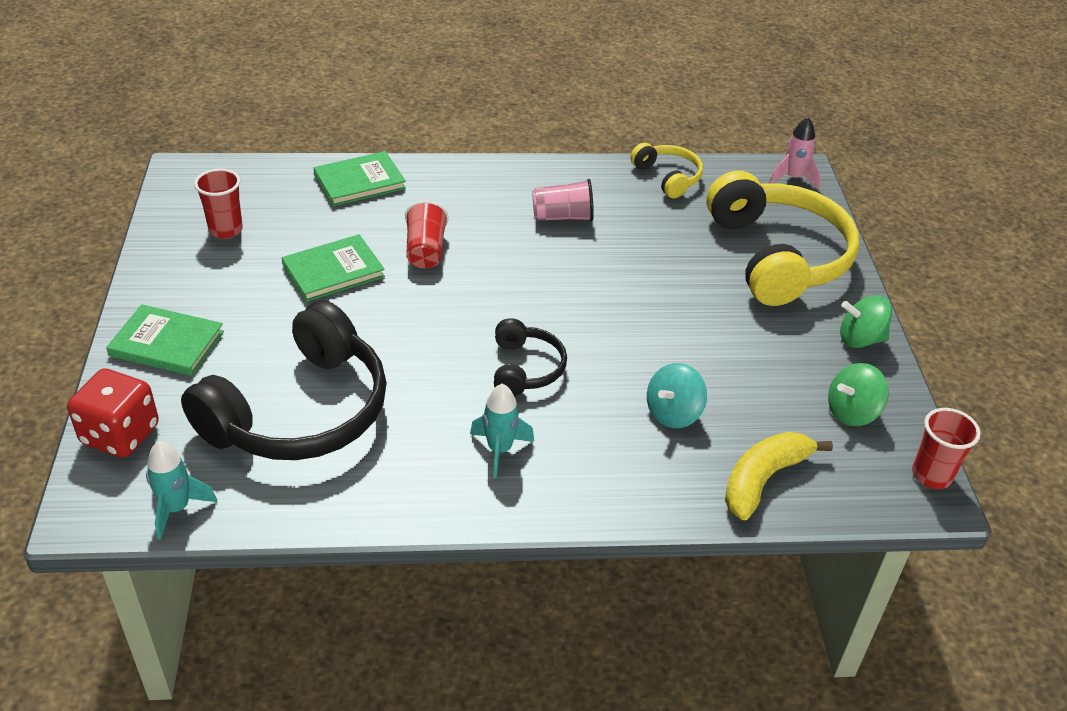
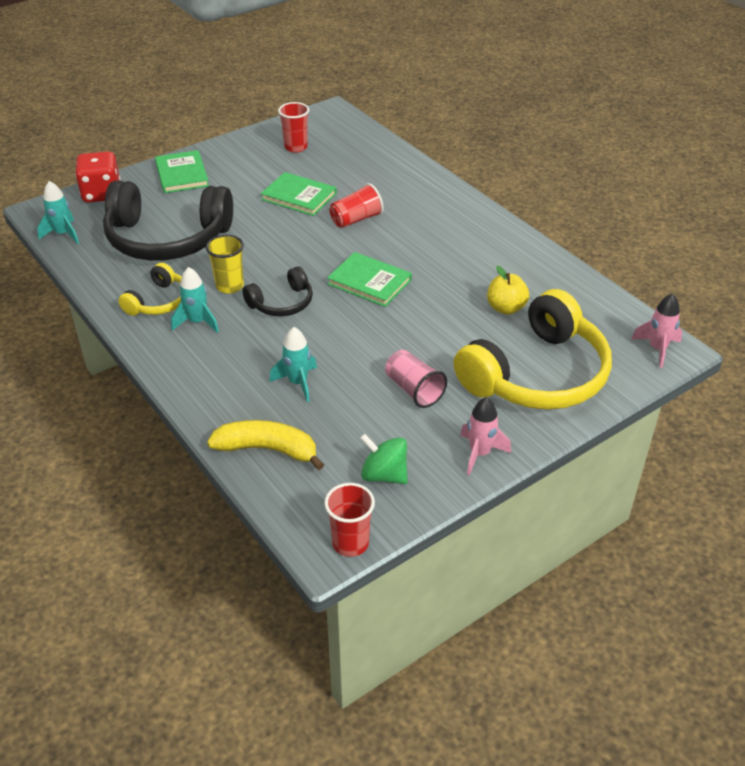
camera: 60 degrees right, 0 degrees up
green book [314,151,406,206] -> green book moved to [327,252,412,307]
pink cup [532,179,594,221] -> pink cup moved to [385,350,447,408]
yellow headphones [630,143,703,198] -> yellow headphones moved to [118,263,182,316]
turquoise spinning top [647,363,707,428] -> turquoise rocket [269,327,317,402]
green spinning top [840,295,892,348] -> pink rocket [460,397,511,475]
none -> yellow cup [206,235,244,294]
none -> yellow apple [487,266,529,315]

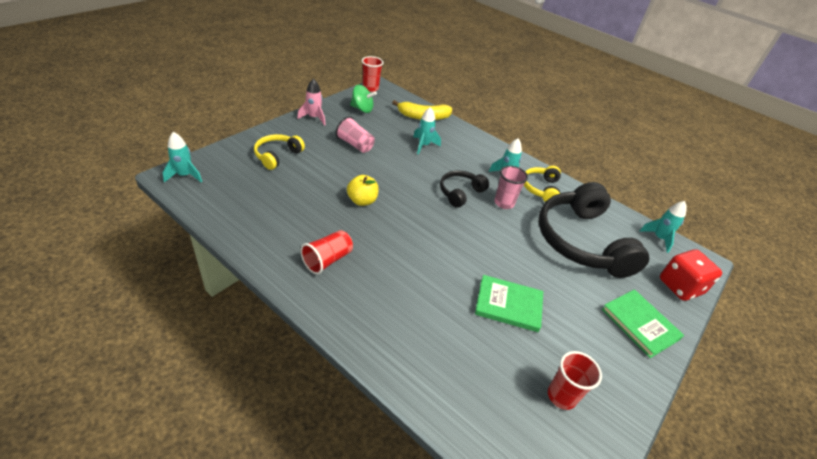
camera: 160 degrees right, 0 degrees up
black headphones [103,180,233,261] -> black headphones turned 90 degrees counterclockwise [538,182,649,278]
yellow cup [206,235,244,294] -> pink cup [494,166,528,209]
green book [327,252,412,307] -> none
red cup [330,183,384,228] -> red cup moved to [300,230,353,274]
yellow headphones [454,289,612,410] -> yellow headphones [254,134,305,170], size x0.49
yellow apple [487,266,529,315] -> yellow apple moved to [347,175,379,206]
pink rocket [632,293,682,368] -> turquoise rocket [162,132,202,183]

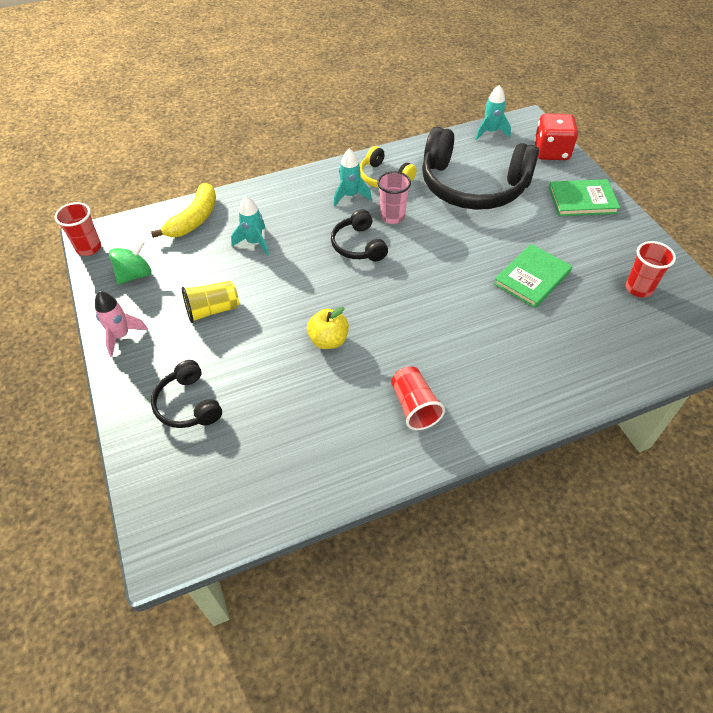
camera: 55 degrees left, 10 degrees up
turquoise rocket [162,132,202,183] -> none
yellow headphones [254,134,305,170] -> black headphones [151,360,222,428]
pink cup [336,116,375,153] -> yellow cup [182,281,239,323]

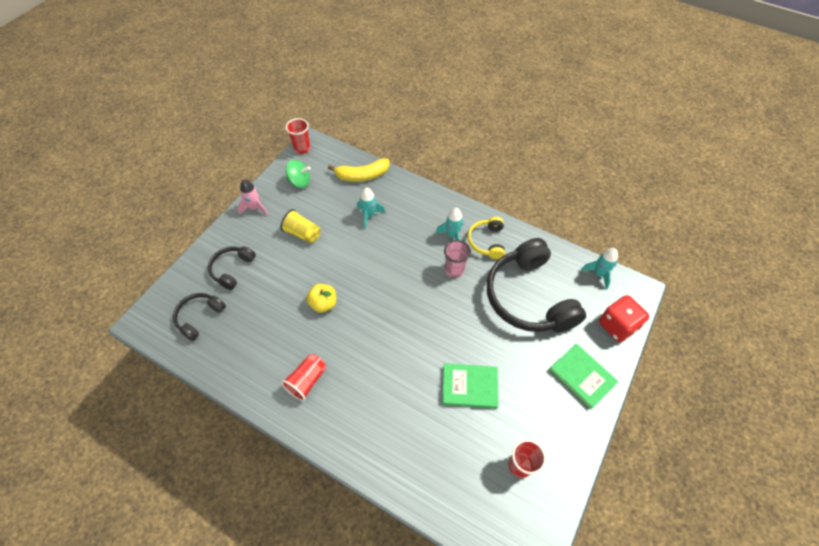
camera: 50 degrees right, 5 degrees up
black headphones [331,209,388,262] -> black headphones moved to [173,293,226,341]

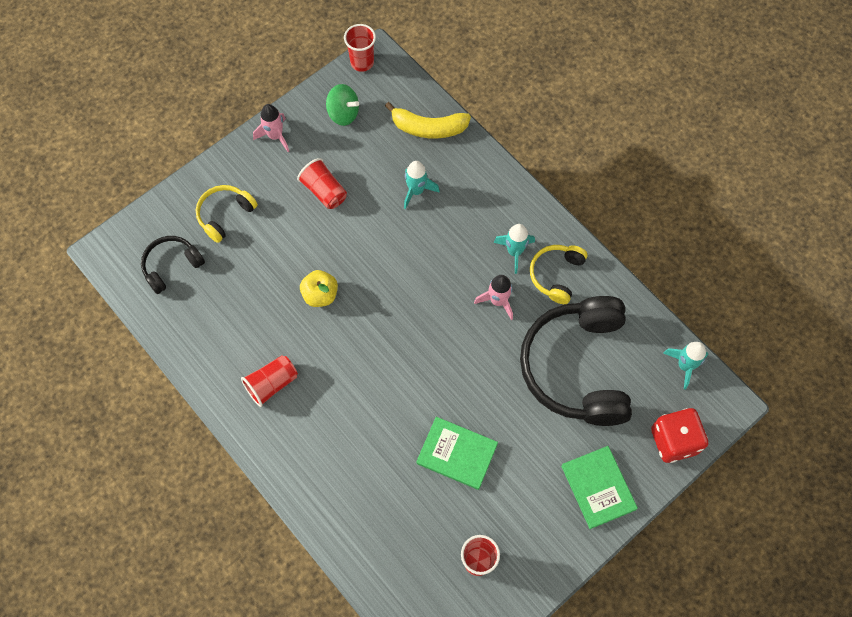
camera: 20 degrees right, 10 degrees up
black headphones [208,246,256,290] -> yellow headphones [196,185,258,243]
yellow cup [280,209,321,243] -> red cup [297,158,347,209]
pink cup [444,240,471,278] -> pink rocket [474,275,513,320]

